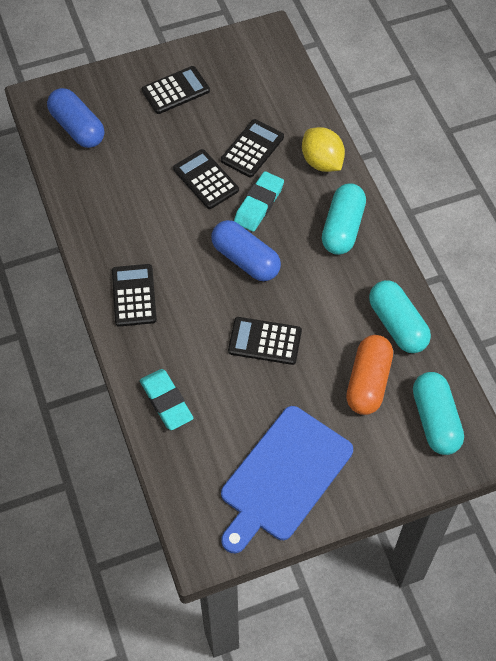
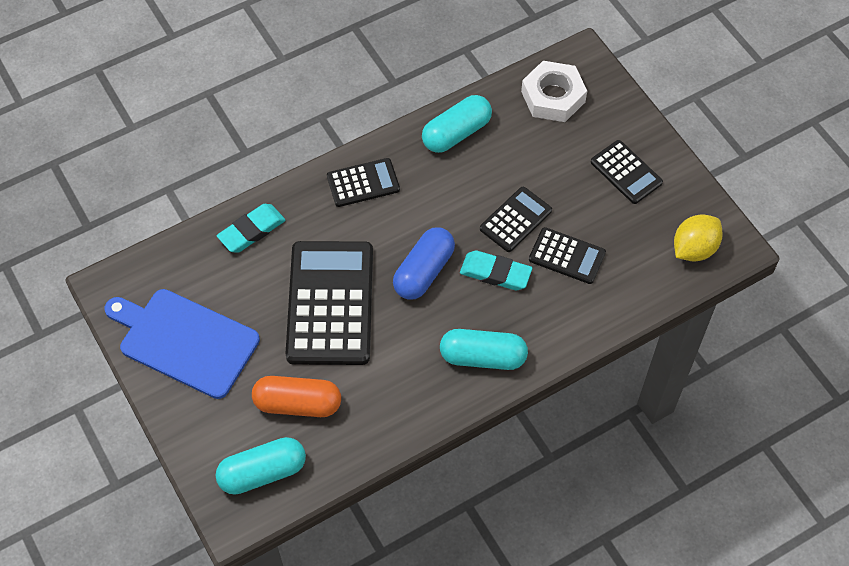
camera: 80 degrees right, 0 degrees up
blue capsule [47,88,104,148] -> white nut [521,61,587,122]
black calculator [228,317,302,365] -> black calculator [285,241,373,365], size x1.93
yellow lemon [302,127,345,172] -> yellow lemon moved to [674,214,723,261]
turquoise capsule [369,280,431,353] -> turquoise capsule moved to [422,95,492,153]

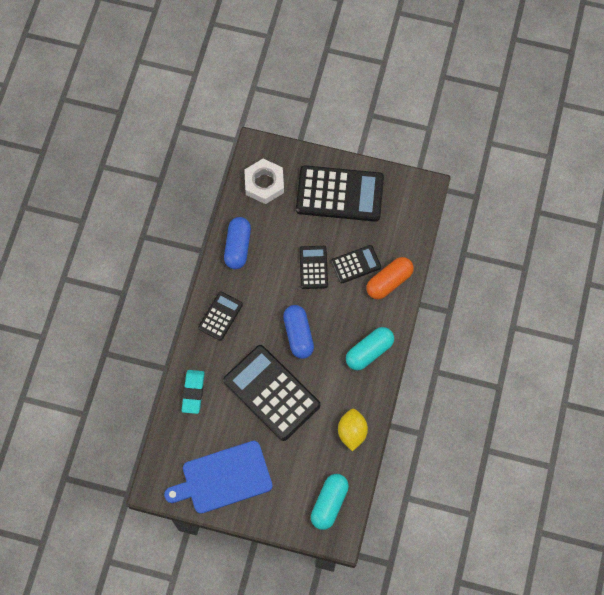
camera: 45 degrees left, 10 degrees up
orange capsule [252,376,341,417] -> orange capsule moved to [366,257,414,300]
turquoise capsule [422,95,492,153] -> blue capsule [224,217,251,269]
turquoise eraser [460,251,532,290] -> none
black calculator [591,140,663,204] -> black calculator [296,165,384,222], size x1.93
yellow lemon [674,214,723,261] -> yellow lemon moved to [338,409,368,451]

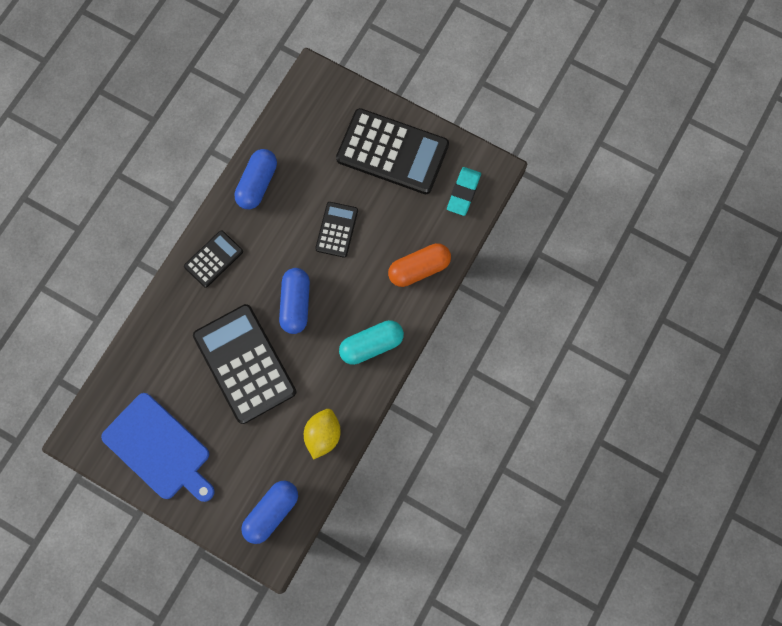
camera: 15 degrees right, 5 degrees up
blue cutting board [164,441,272,514] -> blue cutting board turned 135 degrees counterclockwise [101,393,215,502]
turquoise eraser [182,370,205,414] -> turquoise eraser moved to [447,167,481,216]
white nut [244,159,284,204] -> none
turquoise capsule [311,474,349,530] -> blue capsule [241,480,298,544]
black calculator [331,245,381,283] -> none

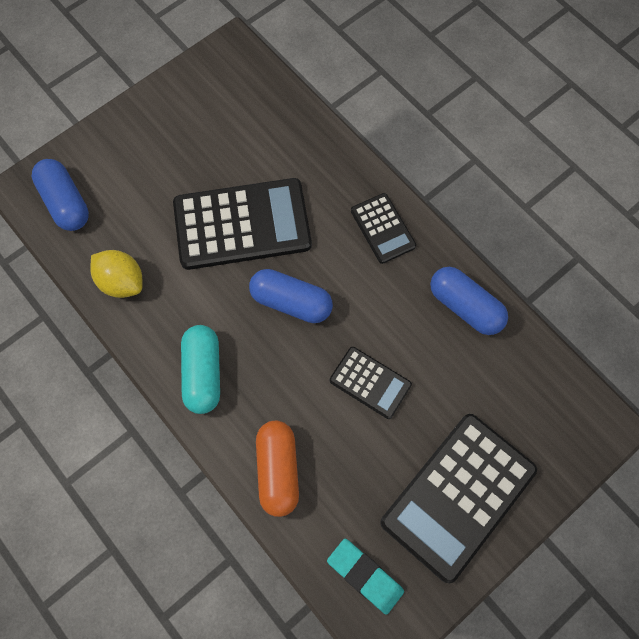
camera: 110 degrees right, 5 degrees down
blue cutting board [101,393,215,502] -> none

